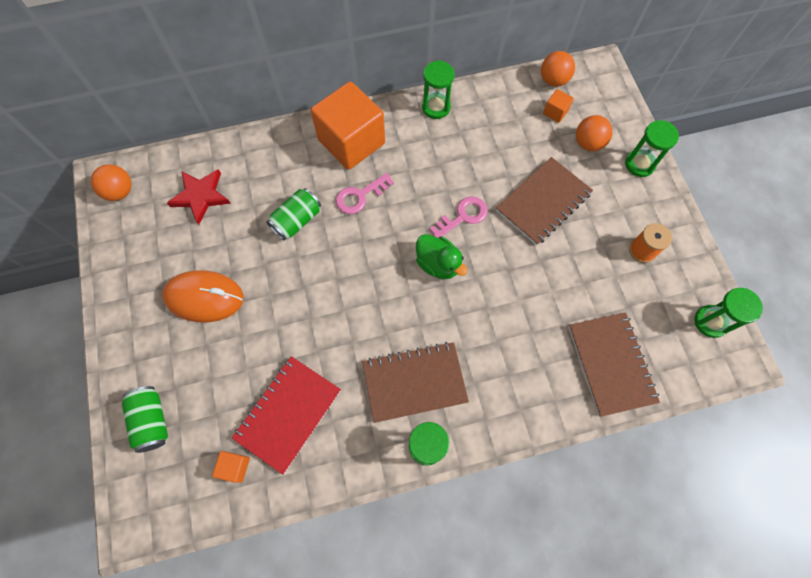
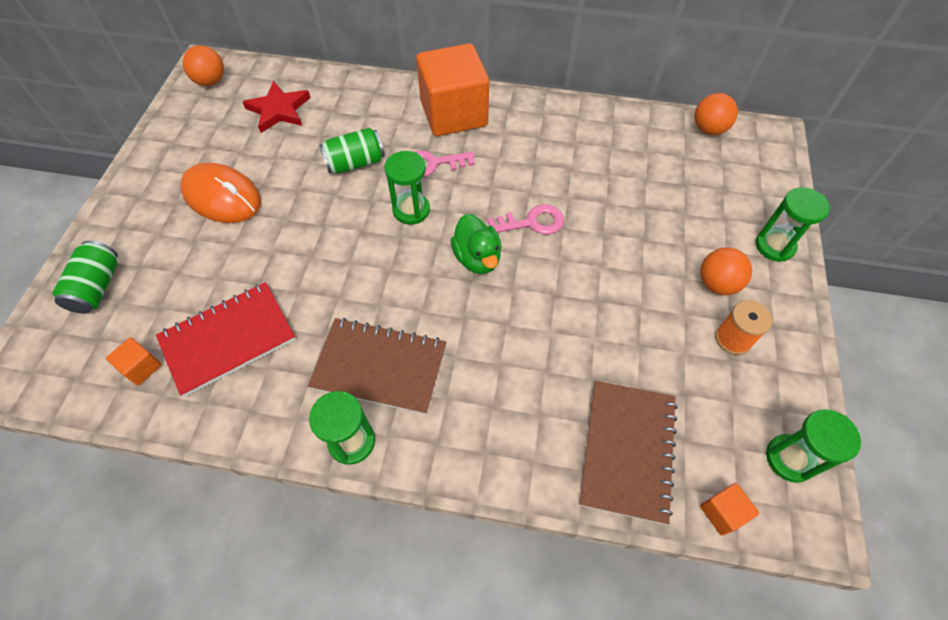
camera: 25 degrees right, 10 degrees down
green hourglass [422,60,455,119] -> green hourglass moved to [385,151,430,225]
brown notebook [496,157,593,245] -> none
orange cube [543,89,574,123] -> orange cube moved to [700,483,759,536]
orange ball [576,115,613,151] -> orange ball moved to [700,247,752,295]

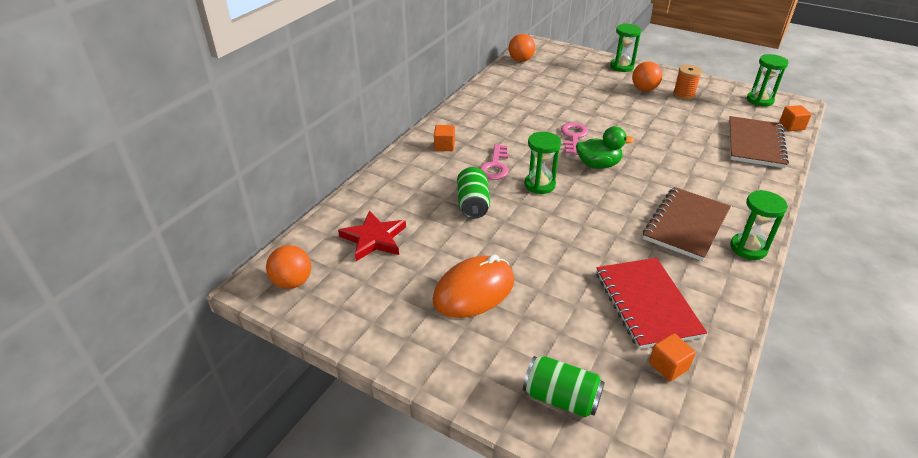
camera: 70 degrees left, 20 degrees down
orange cube [416,43,489,136] -> orange cube [434,125,455,151], size x0.40
brown notebook [579,381,678,525] -> brown notebook turned 75 degrees clockwise [729,116,789,168]

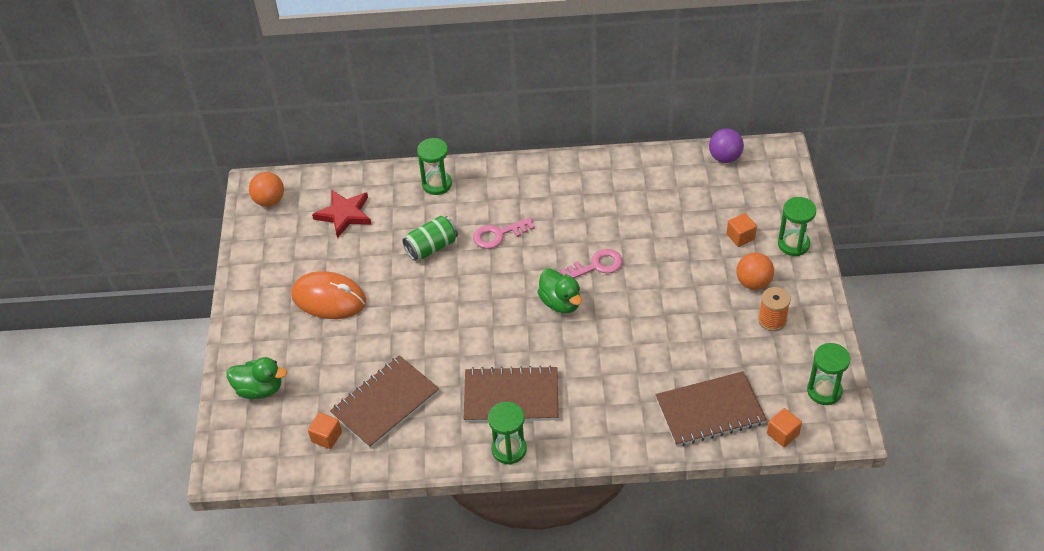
camera: 60 degrees right, 10 degrees up
orange cube [434,125,455,151] -> orange cube moved to [727,213,757,247]
orange ball [509,34,535,62] -> purple ball [709,129,744,163]
green can [523,356,605,417] -> green duck [227,357,287,399]
green hourglass [524,132,561,194] -> green hourglass moved to [417,138,452,195]
red notebook [596,258,707,349] -> brown notebook [330,355,439,449]

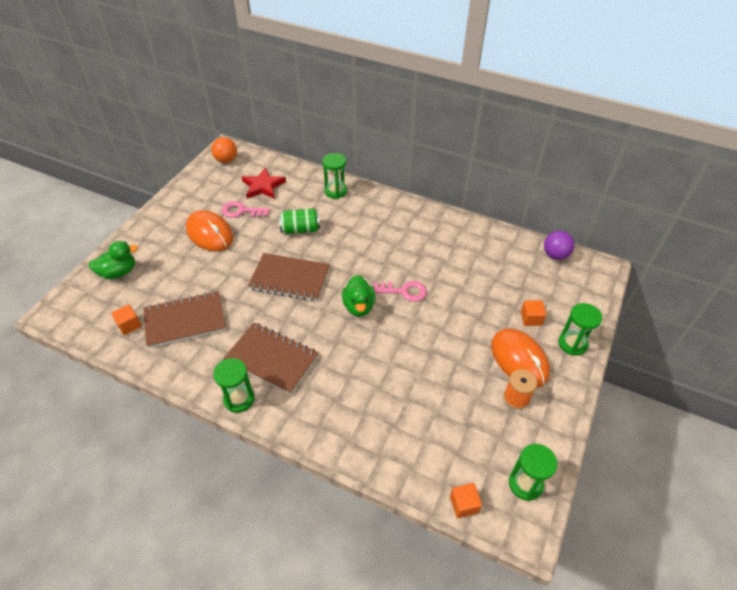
camera: 25 degrees right, 0 degrees up
green duck [227,357,287,399] -> green duck turned 60 degrees counterclockwise [89,241,138,279]
pink key [473,217,535,249] -> pink key moved to [222,201,270,218]
brown notebook [655,371,767,447] -> brown notebook moved to [248,253,330,301]
orange ball [736,253,774,290] -> orange mouse [491,329,550,388]

